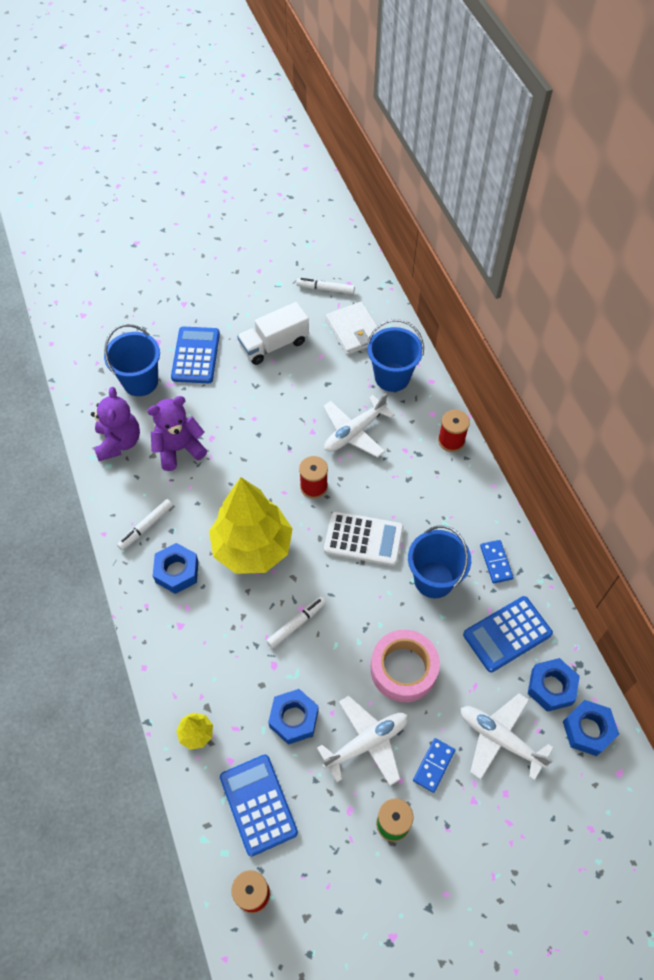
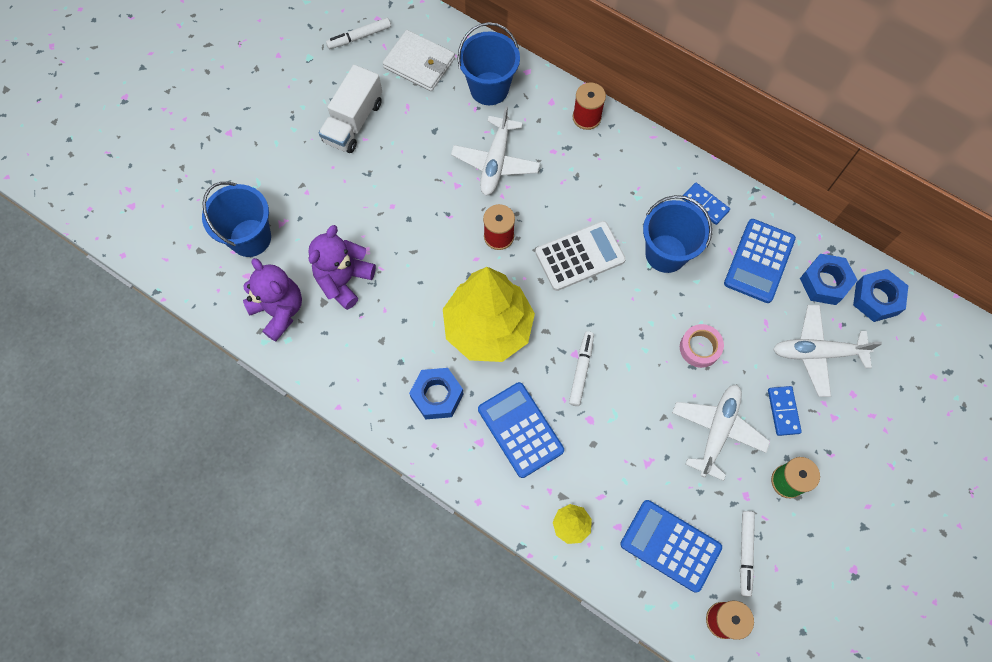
camera: 35 degrees left, 10 degrees up
white marker [117,499,173,550] -> white marker moved to [740,511,755,597]
blue calculator [171,326,220,383] -> blue calculator moved to [478,382,564,478]
blue nut [268,689,318,745] -> none
pink tape [371,630,440,702] -> pink tape [680,324,724,368], size x0.59

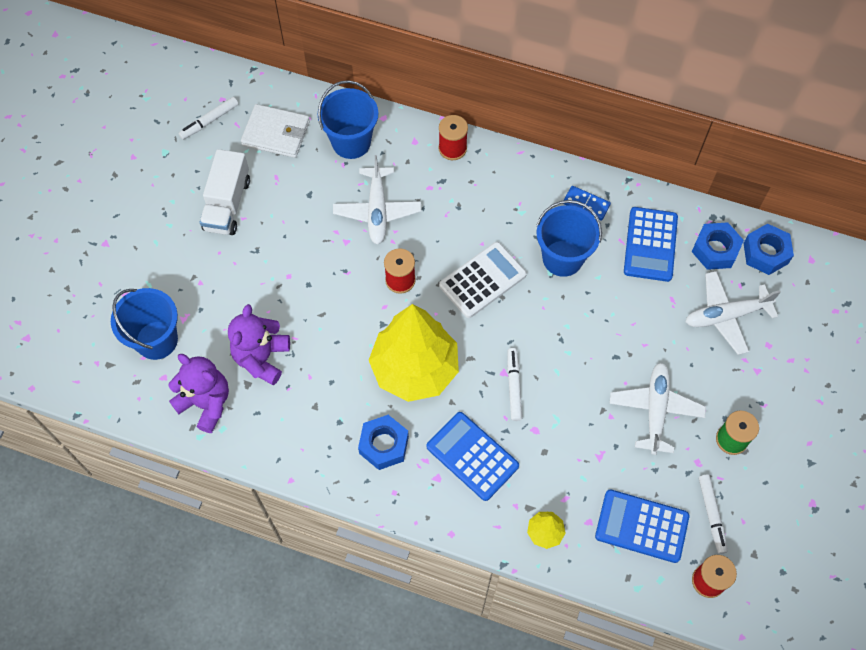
camera: 15 degrees left, 5 degrees down
pink tape [680,324,724,368] -> none
blue domino [768,386,802,436] -> none

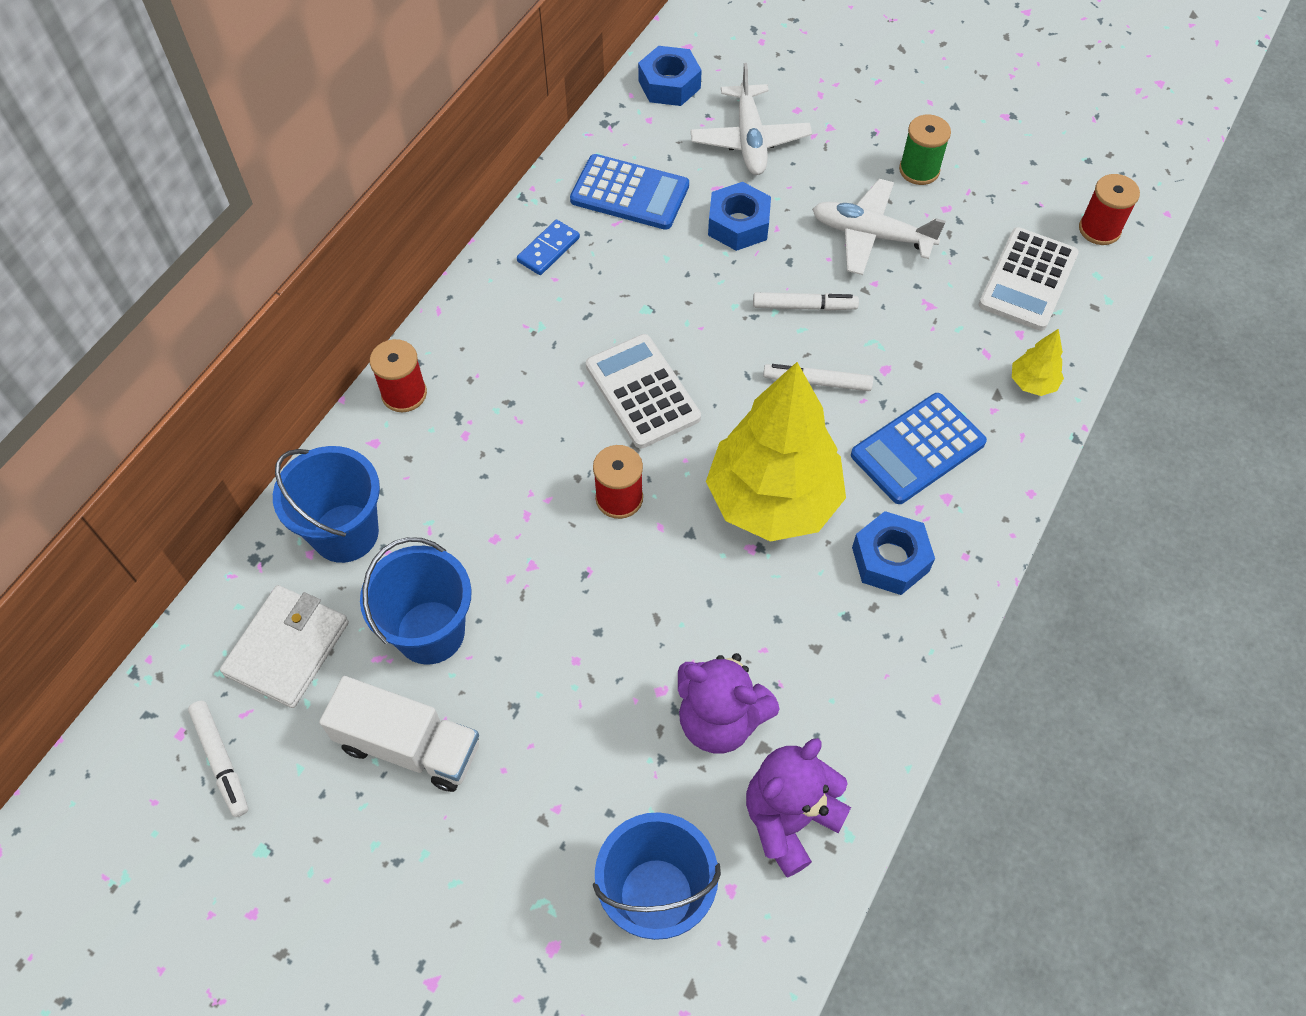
camera: 80 degrees left, 5 degrees down
white plane [333,155,421,245] -> none
blue bucket [536,200,602,277] -> blue bucket moved to [360,537,472,665]
blue calculator [595,489,689,563] -> white calculator [979,227,1079,331]
blue nut [692,222,744,270] -> blue nut moved to [708,182,771,251]
white marker [699,474,728,554] -> white marker moved to [753,292,859,311]

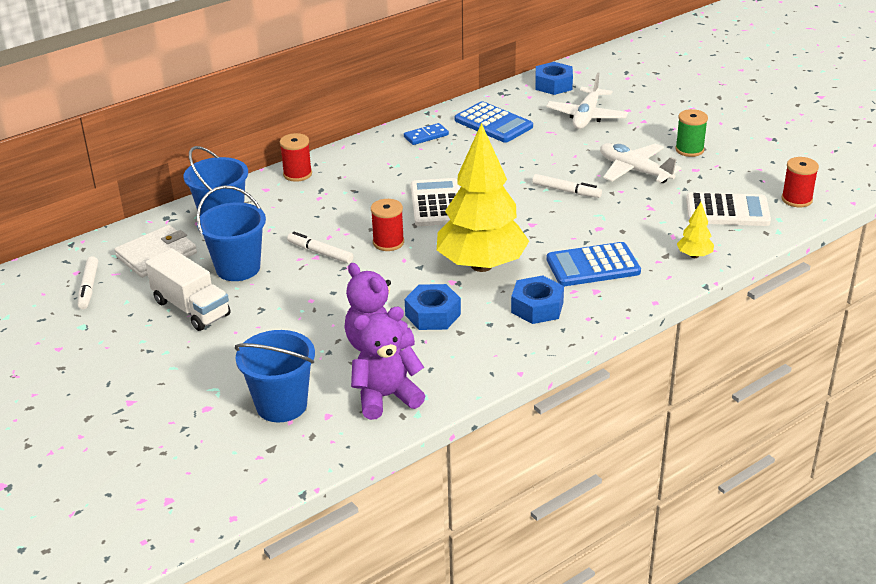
camera: 25 degrees right, 25 degrees down
blue nut [708,182,771,251] -> blue nut moved to [405,284,461,330]
white marker [763,364,873,391] -> white marker moved to [287,232,354,264]
white calculator [979,227,1079,331] -> white calculator turned 135 degrees counterclockwise [686,192,771,226]

